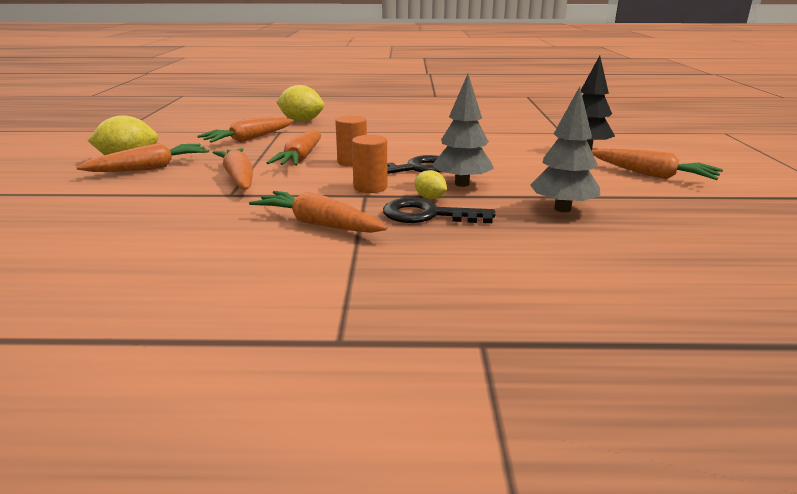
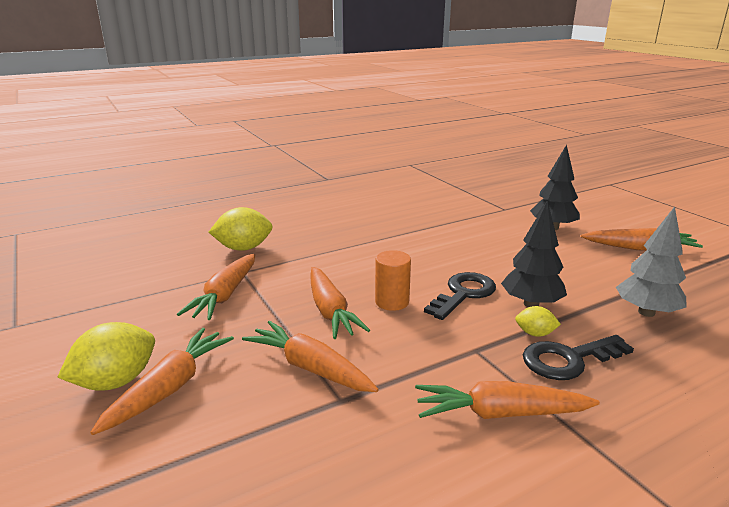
camera: 30 degrees left, 0 degrees up
orange cylinder [352,135,388,193] -> none
grey tree [432,74,494,187] -> black tree [501,200,567,307]

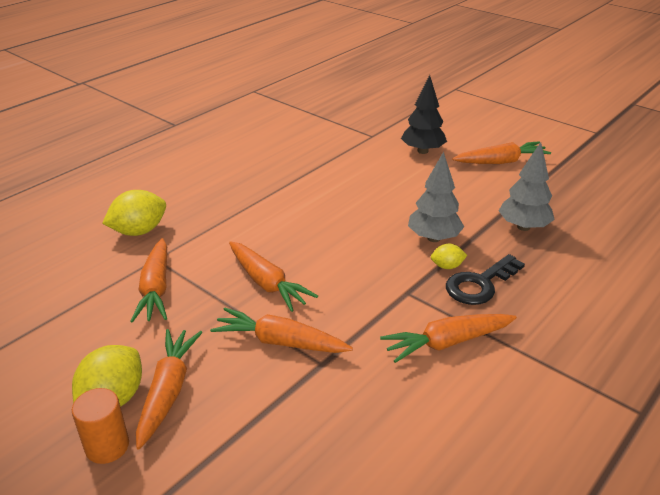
camera: 20 degrees left, 10 degrees up
orange cylinder [375,250,411,311] -> orange cylinder moved to [72,388,129,464]
black key [424,272,496,320] -> none
black tree [501,200,567,307] -> grey tree [408,151,464,242]

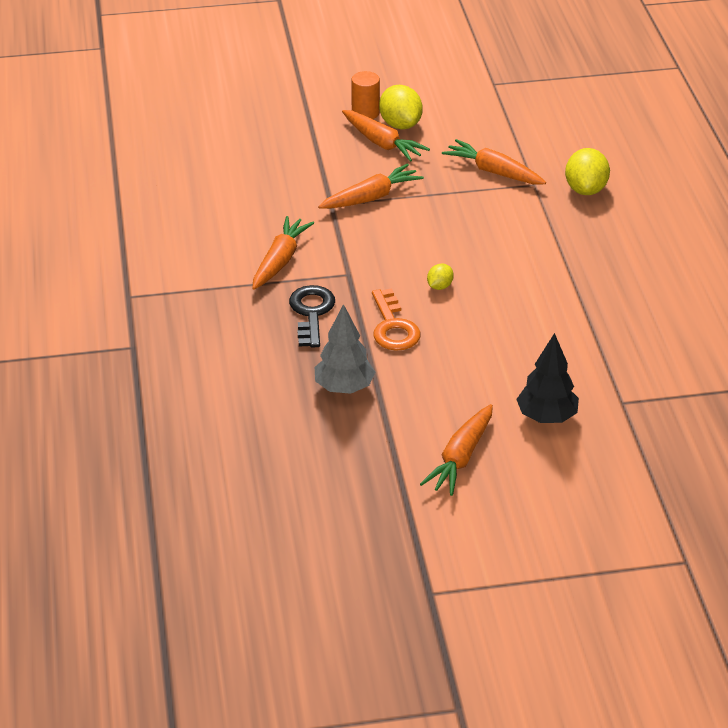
camera: 130 degrees right, 5 degrees up
orange carrot [229,241,318,312] -> none
grey tree [408,151,464,242] -> orange key [372,288,421,351]
yellow lemon [431,244,467,269] -> yellow lemon moved to [427,264,454,290]

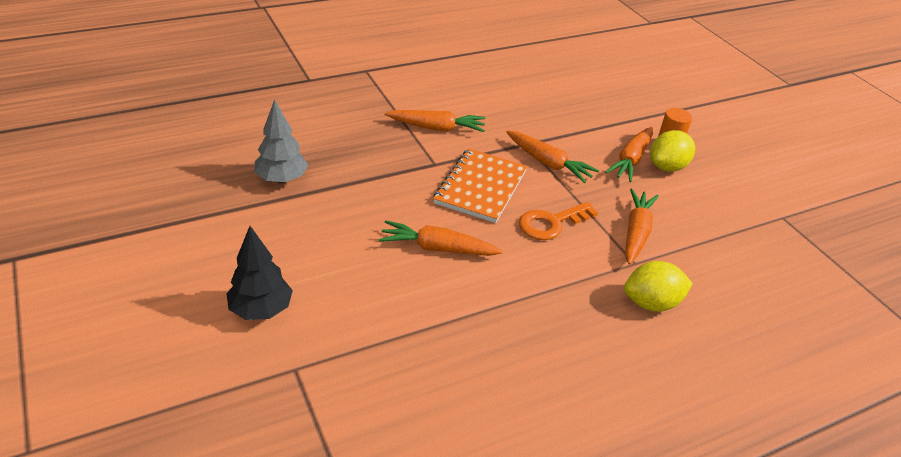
camera: 70 degrees right, 0 degrees up
black key [289,285,335,347] -> none
orange key [372,288,421,351] -> orange key moved to [519,202,598,240]
orange carrot [420,404,493,496] -> orange carrot moved to [379,220,503,256]
yellow lemon [427,264,454,290] -> none
none -> orange notebook [433,148,527,223]

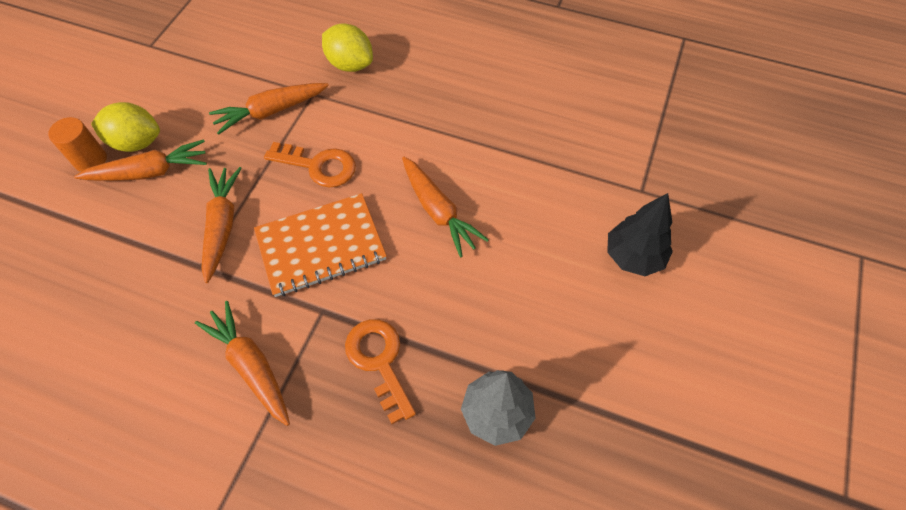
camera: 130 degrees left, 20 degrees up
none -> orange key [345,319,416,424]

